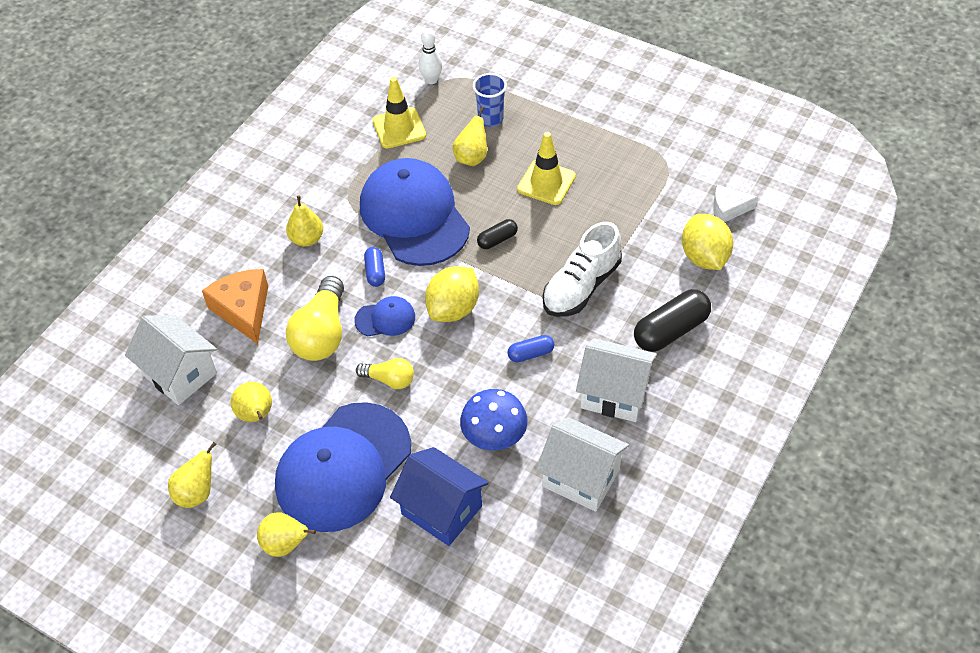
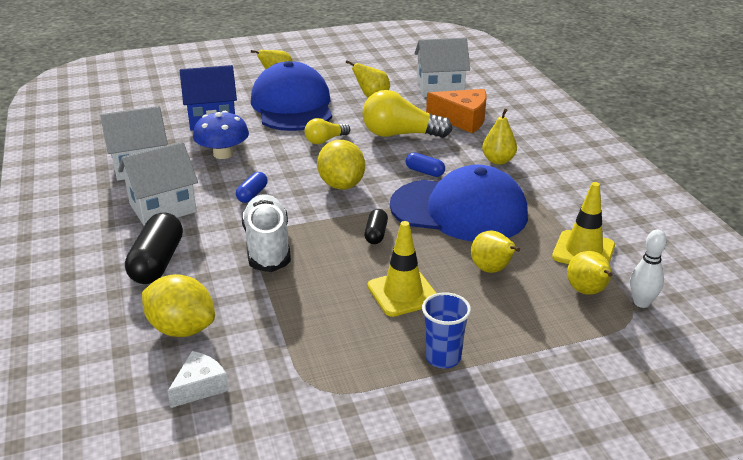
camera: 130 degrees right, 20 degrees down
yellow pear [168,442,217,508] -> yellow pear moved to [567,251,613,295]
yellow light bulb [286,276,344,361] -> yellow light bulb turned 45 degrees counterclockwise [362,90,452,138]
blue cap [354,296,415,336] -> none
blue cup [473,73,507,127] -> blue cup moved to [422,292,471,369]

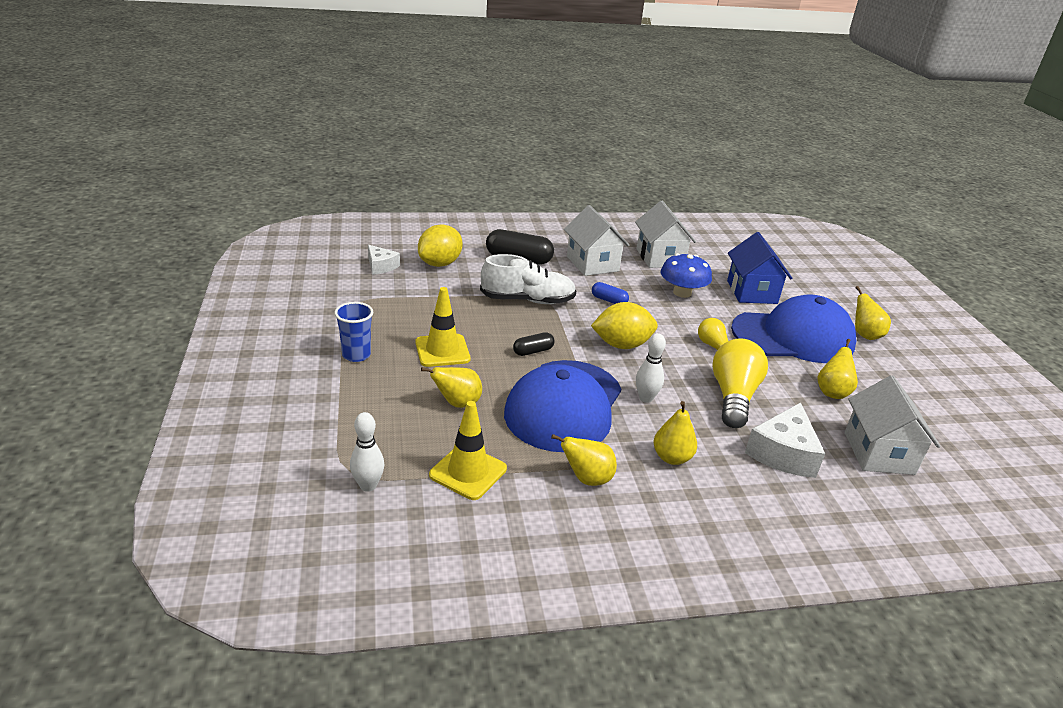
camera: 95 degrees right, 0 degrees up
black capsule [365,209,388,244] -> black capsule turned 45 degrees counterclockwise [513,332,555,356]
blue capsule [406,152,445,177] -> white bowling pin [636,333,666,403]
orange cheese [426,89,487,133] -> white cheese [745,402,825,478]
yellow pear [567,251,613,295] -> yellow pear moved to [551,434,617,486]

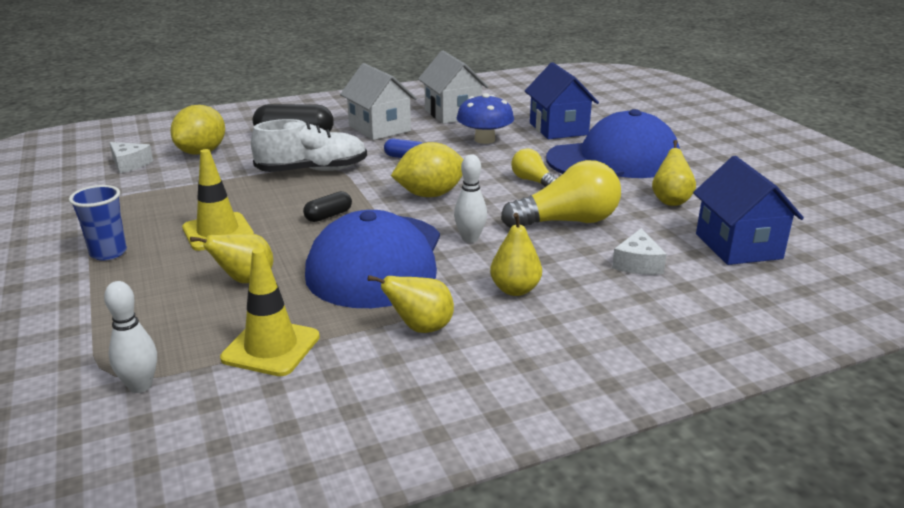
camera: 10 degrees left, 5 degrees down
yellow light bulb [712,338,768,428] -> yellow light bulb turned 75 degrees clockwise [501,160,621,228]
white cheese [745,402,825,478] -> white cheese [612,228,667,275], size x0.61
white house [845,375,940,475] -> blue house [693,156,804,265]
yellow pear [855,286,891,340] -> none

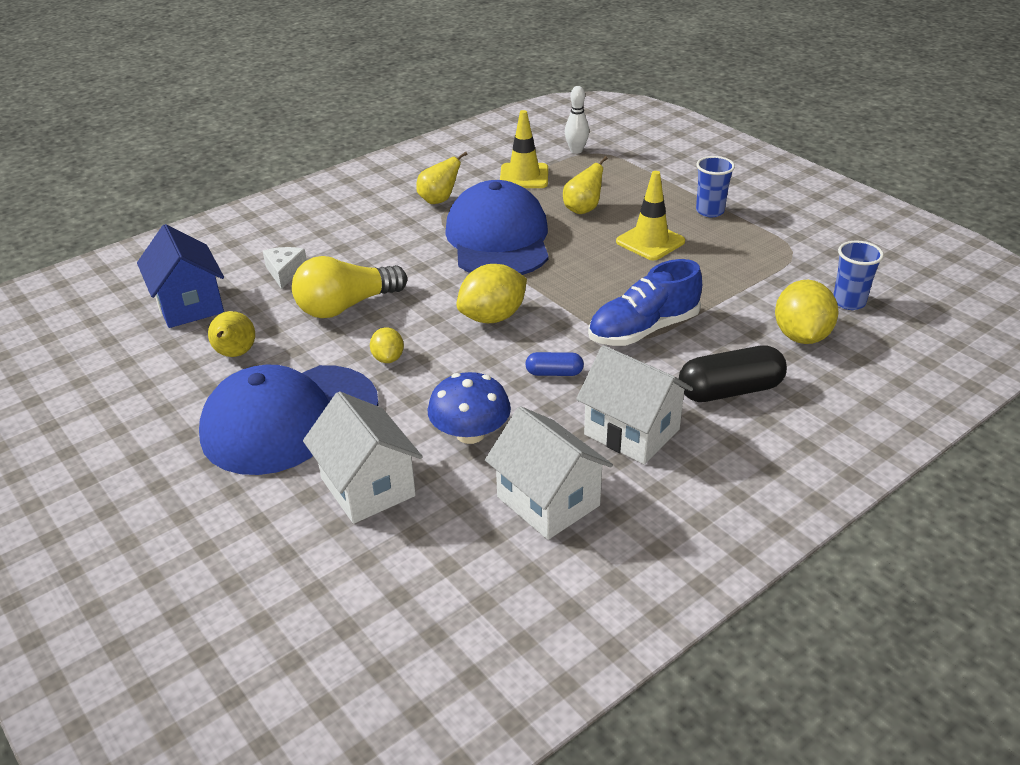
camera: 165 degrees right, 10 degrees up
white cheese [109,142,153,173] -> blue cup [833,241,884,310]
white shoe [251,119,367,172] -> blue shoe [588,259,702,346]
black capsule [303,191,352,222] -> none
white bowling pin [454,154,487,243] -> none
yellow pear [490,213,542,296] -> none
yellow light bulb [511,148,557,187] -> yellow lemon [370,327,404,363]
blue house [525,62,599,139] -> white house [303,391,423,524]

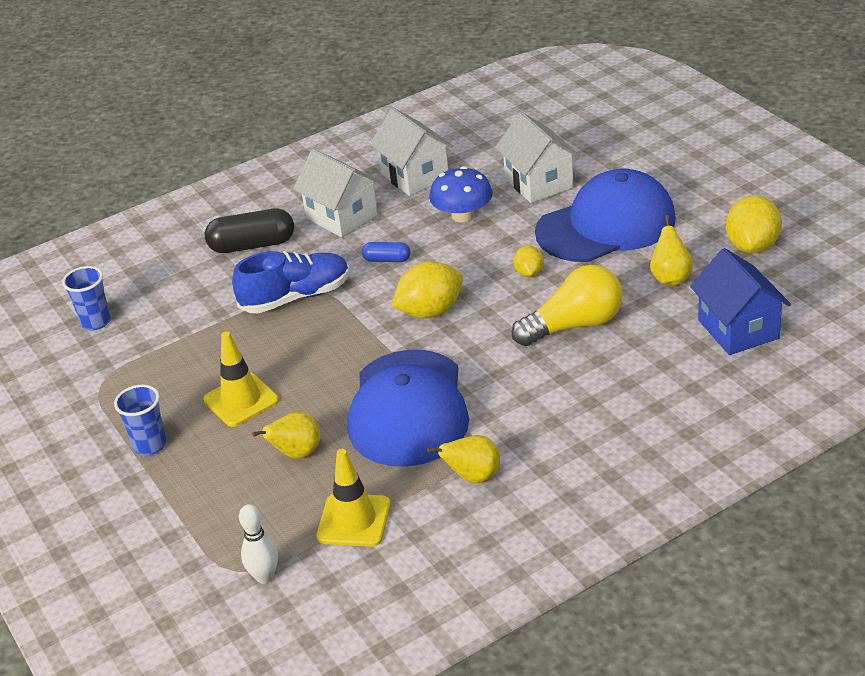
camera: 170 degrees left, 0 degrees up
white cheese [263,247,307,289] -> none
yellow lemon [775,280,838,344] -> yellow lemon moved to [726,195,782,253]

